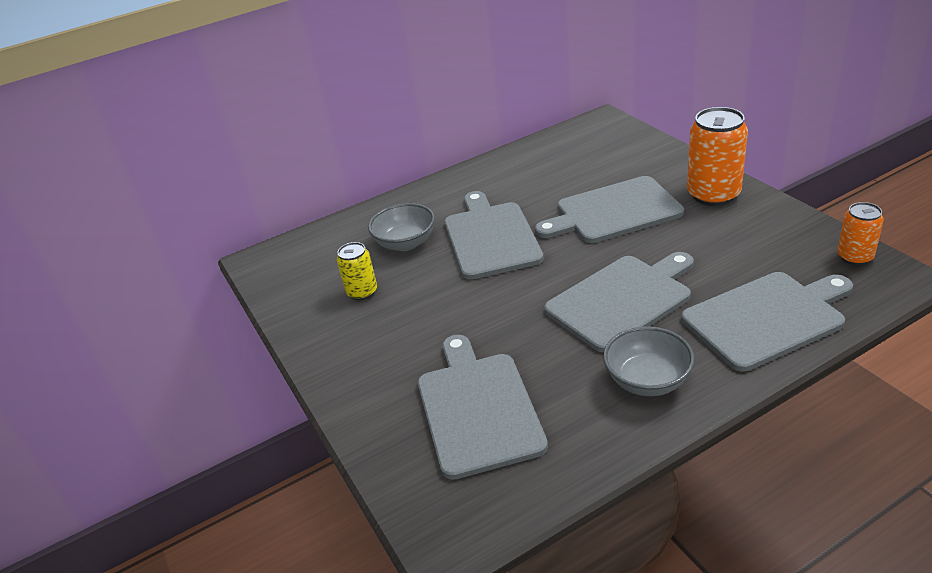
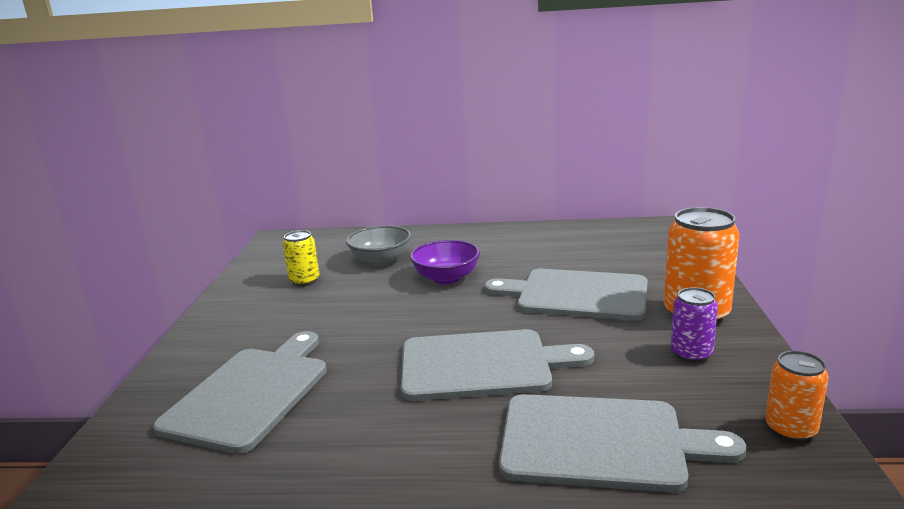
camera: 30 degrees right, 15 degrees down
grey cutting board [445,191,544,280] -> purple bowl [410,240,480,284]
grey bowl [603,326,695,396] -> none
none -> purple can [671,287,718,363]

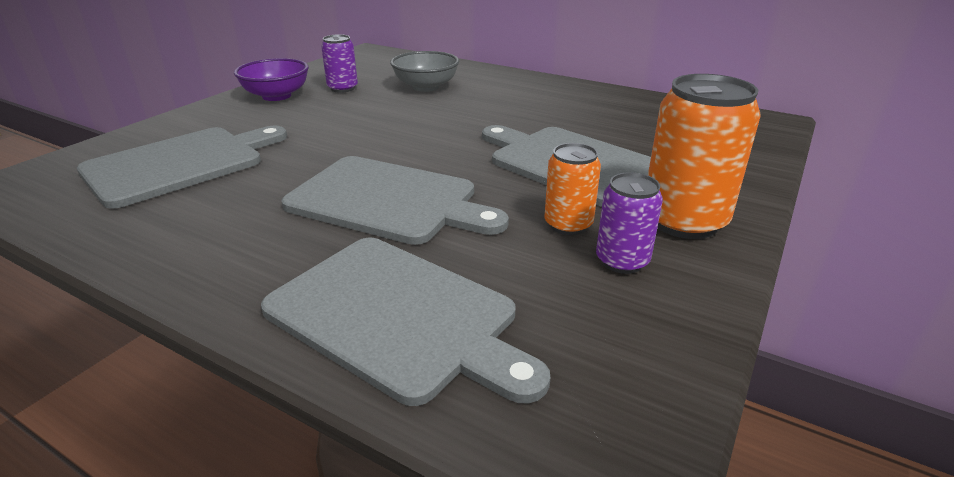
camera: 25 degrees right, 10 degrees up
yellow can [283,230,320,286] -> purple can [321,34,358,93]
purple bowl [410,240,480,284] -> purple bowl moved to [234,58,309,101]
orange can [765,351,829,442] -> orange can moved to [544,143,601,235]

